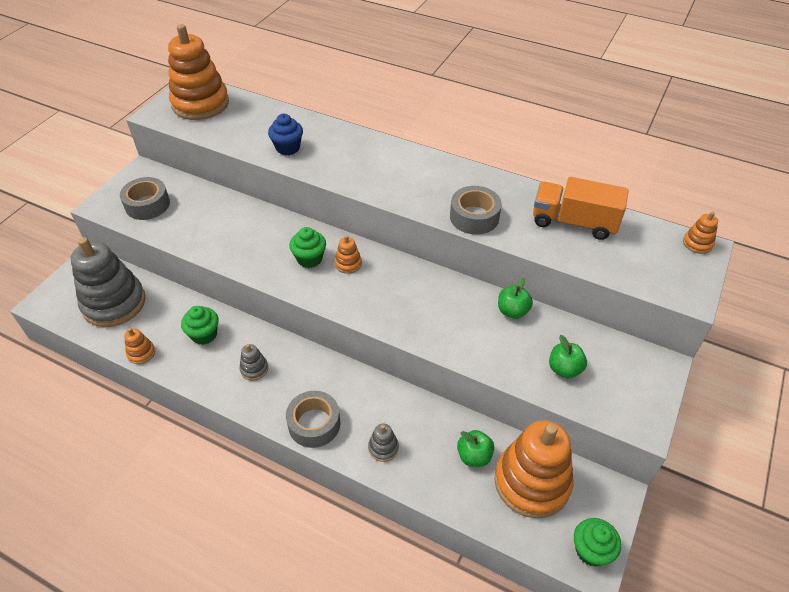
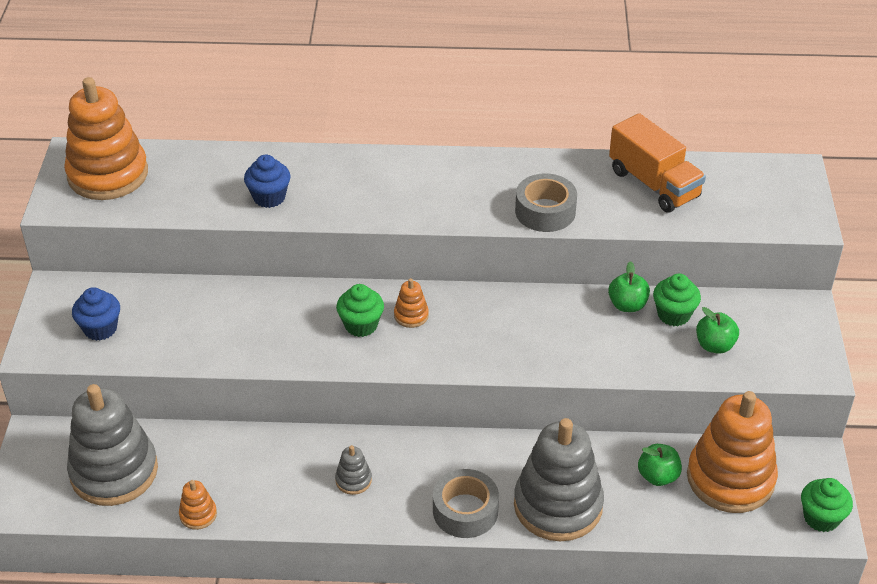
camera: 25 degrees left, 5 degrees down
grey tape [120,177,170,220] -> blue cupcake [72,287,120,341]
green cupcake [181,306,219,345] -> green cupcake moved to [653,274,701,326]
grey stacking toy [368,423,399,462] -> grey stacking toy [514,418,604,542], size x2.40
orange truck [533,177,629,240] -> orange truck turned 120 degrees counterclockwise [609,113,706,213]
orange stacking toy [683,211,718,254] -> none

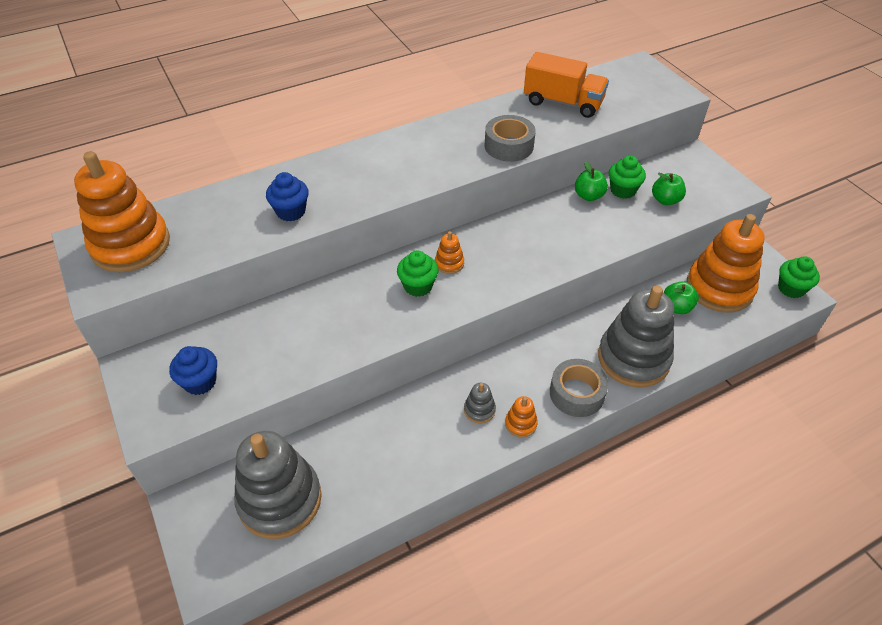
camera: 30 degrees left, 5 degrees up
orange stacking toy [179,480,217,530] -> orange stacking toy moved to [505,396,538,438]

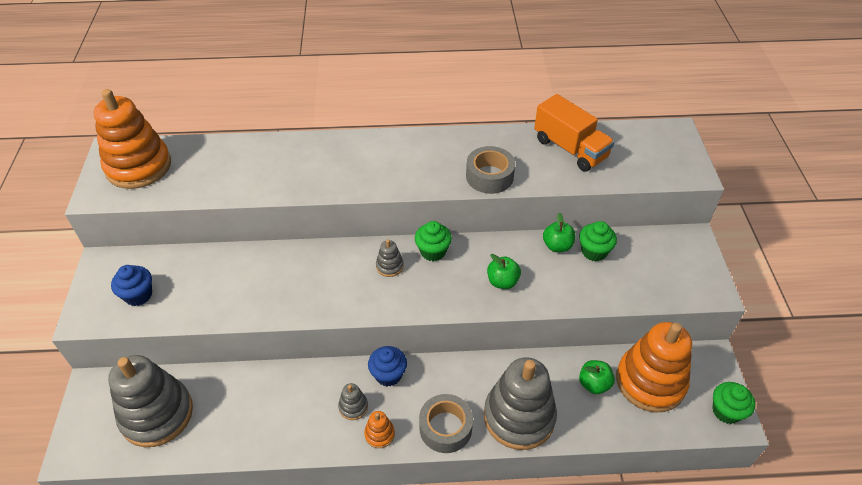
camera: 25 degrees right, 0 degrees up
blue cupcake [266,172,309,221] -> blue cupcake moved to [368,346,407,387]
green cupcake [397,250,439,297] -> green cupcake moved to [415,221,452,261]
orange stacking toy [435,231,464,274] -> grey stacking toy [376,239,404,277]
green apple [652,173,686,205] -> green apple moved to [487,254,521,289]

